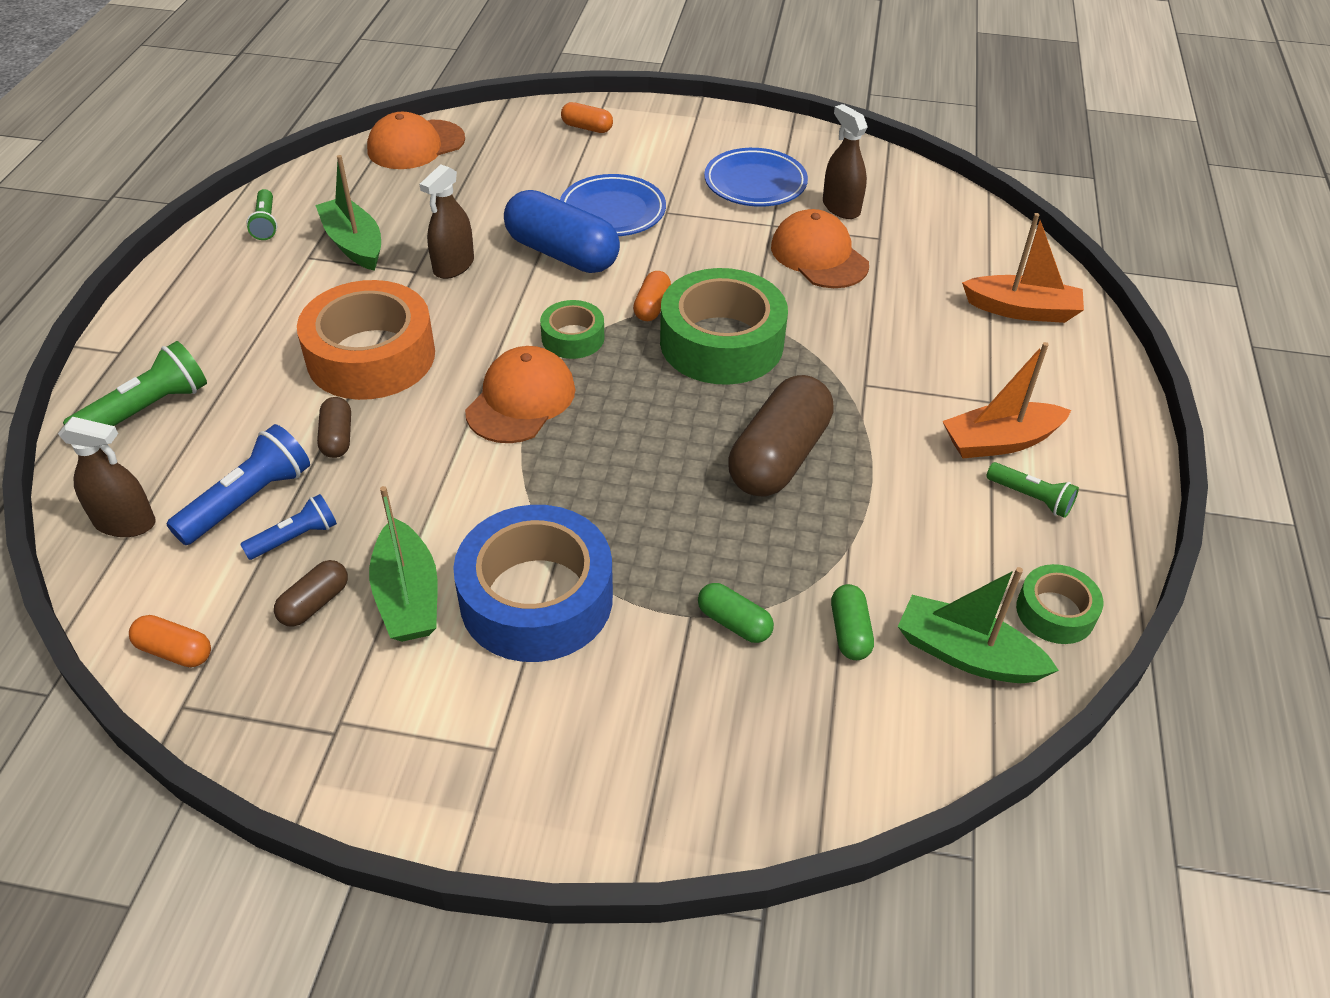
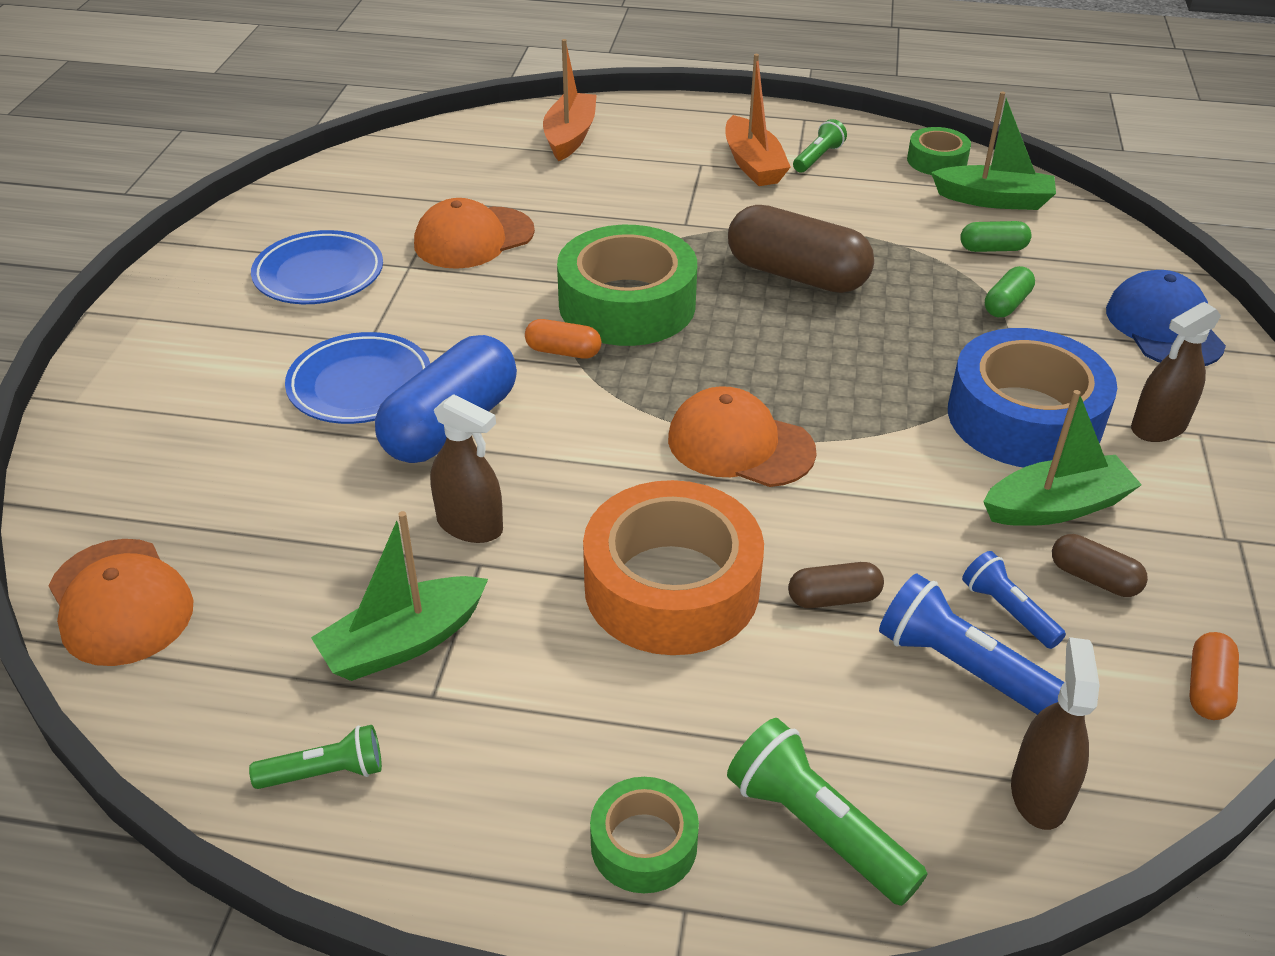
camera: 90 degrees left, 5 degrees down
green tape [540,300,604,359] -> green tape moved to [590,777,699,893]
orange capsule [561,102,613,133] -> none
brown spray bottle [823,104,868,219] -> brown spray bottle moved to [1131,302,1221,442]
green boat [898,567,1059,683] -> green boat turned 105 degrees counterclockwise [931,91,1056,210]
none -> blue cap [1106,270,1226,366]

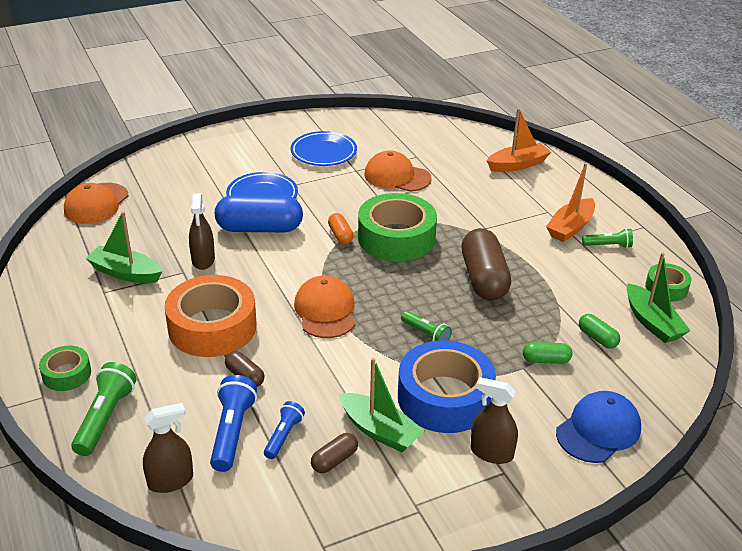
camera: 55 degrees right, 5 degrees down
green flashlight [249,725,382,789] -> green flashlight moved to [401,311,452,341]
brown capsule [1052,534,1148,597] -> brown capsule turned 45 degrees clockwise [311,433,358,473]
orange capsule [1189,632,1239,720] -> none

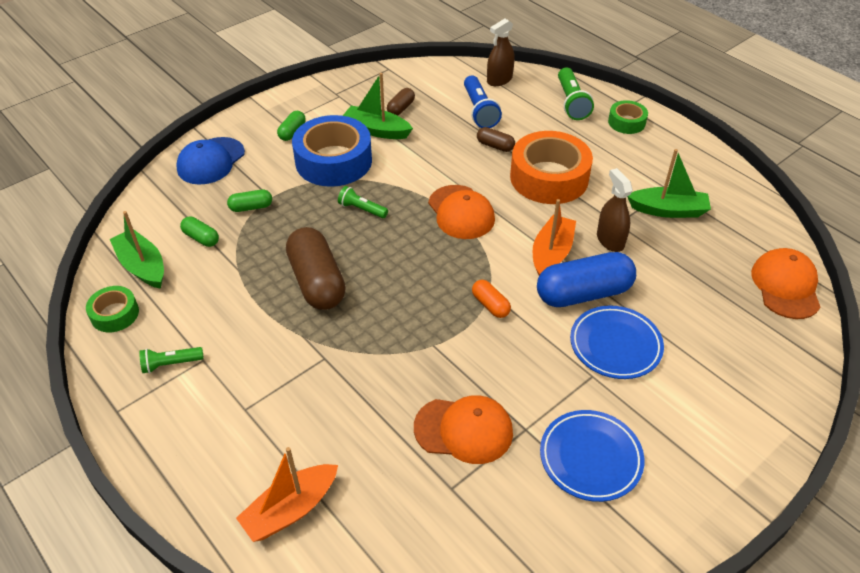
camera: 165 degrees right, 10 degrees up
blue flashlight [264,401,305,459] -> none
green tape [358,193,437,261] -> none
brown spray bottle [470,377,518,464] -> green capsule [277,111,305,141]
orange boat [546,163,595,242] -> orange boat moved to [533,199,576,276]

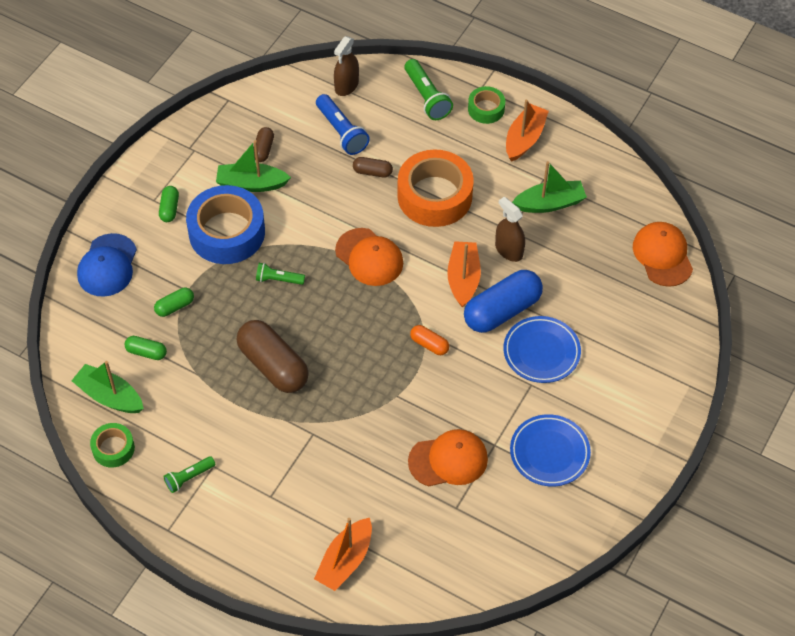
camera: 20 degrees left, 10 degrees up
none -> orange boat [506,100,549,162]

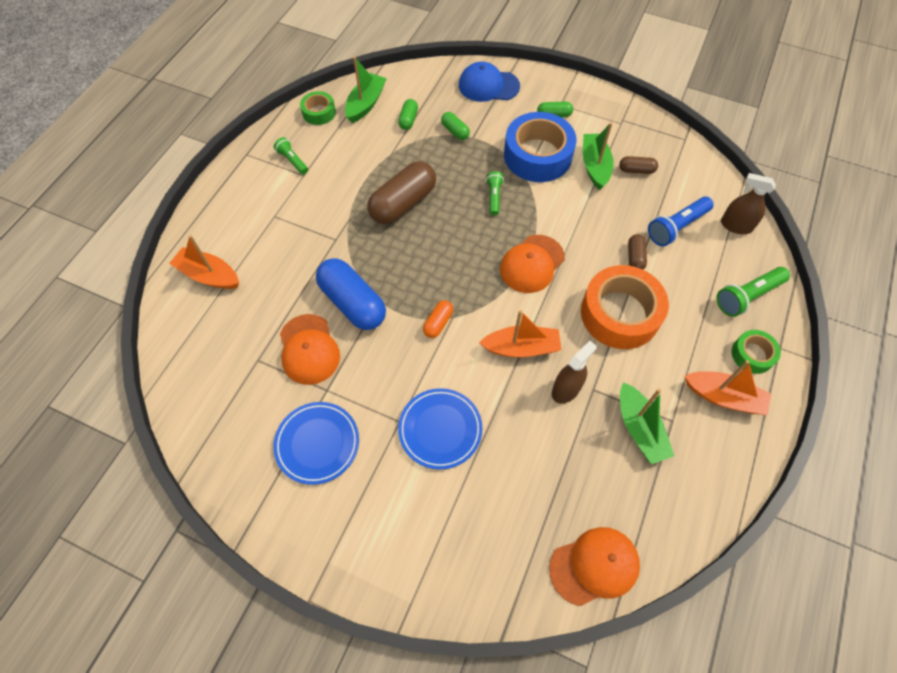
camera: 85 degrees right, 5 degrees up
blue capsule [464,270,543,333] -> blue capsule moved to [316,258,386,330]

